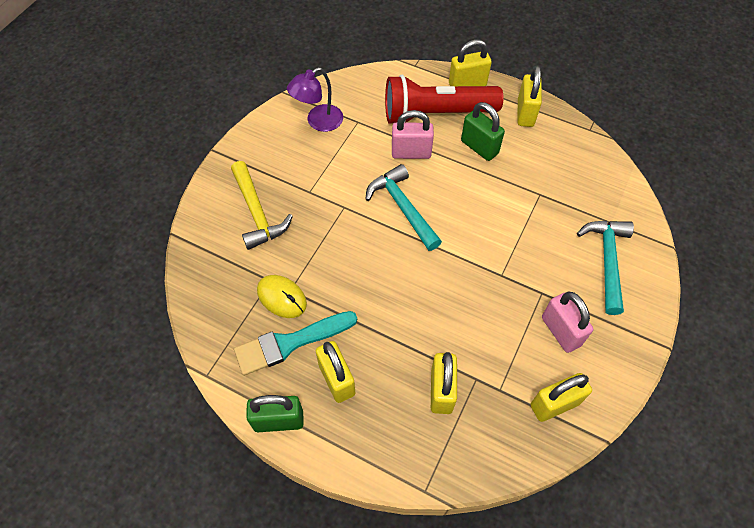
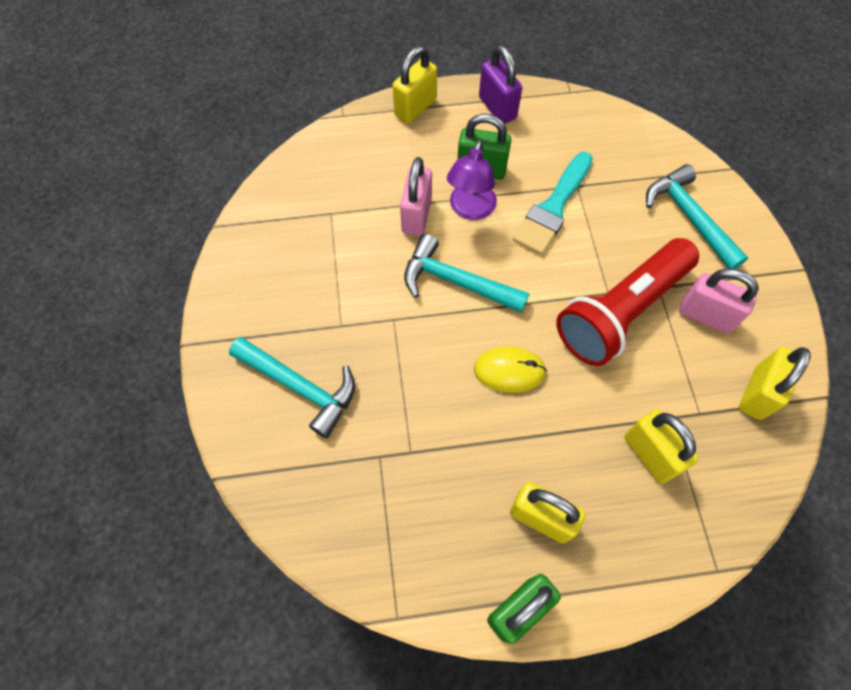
camera: 35 degrees left, 5 degrees up
yellow hammer [231,161,293,250] -> turquoise hammer [229,337,355,438]
turquoise brush [234,311,357,376] -> turquoise brush moved to [513,152,593,255]
yellow mouse [257,275,307,318] -> yellow mouse moved to [474,347,547,393]
purple lamp [287,67,343,132] -> purple lamp moved to [447,139,497,220]
red flashlight [385,75,504,124] -> red flashlight moved to [556,238,699,366]
pink padlock [392,110,434,159] -> pink padlock turned 45 degrees counterclockwise [400,157,432,236]
yellow padlock [517,65,542,127] -> purple padlock [479,45,522,124]

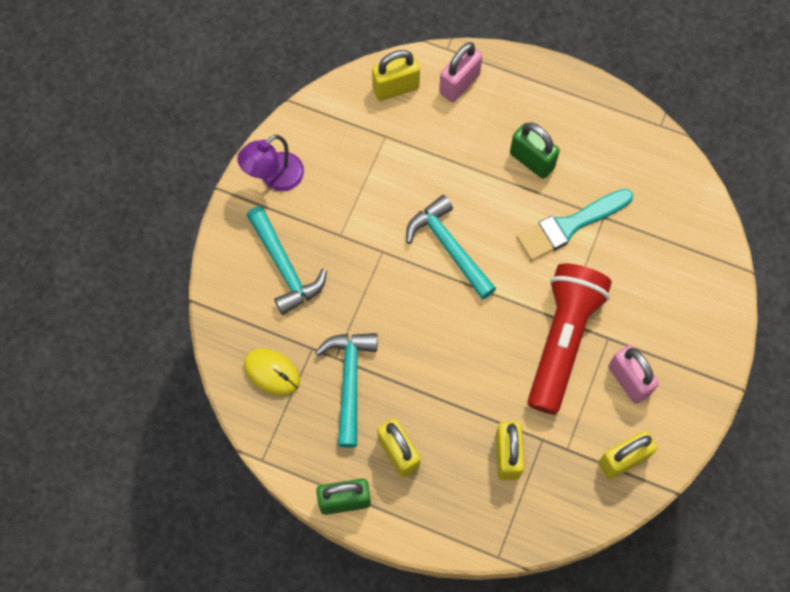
camera: 30 degrees right, 5 degrees up
yellow padlock [393,46,437,123] -> yellow padlock moved to [372,50,420,101]
pink padlock [400,157,432,236] -> pink padlock moved to [439,42,483,102]
purple lamp [447,139,497,220] -> purple lamp moved to [237,135,304,191]
yellow mouse [474,347,547,393] -> yellow mouse moved to [244,348,300,396]
purple padlock [479,45,522,124] -> none
red flashlight [556,238,699,366] -> red flashlight turned 120 degrees clockwise [528,263,612,415]
turquoise hammer [646,164,748,269] -> turquoise hammer moved to [315,333,378,448]

